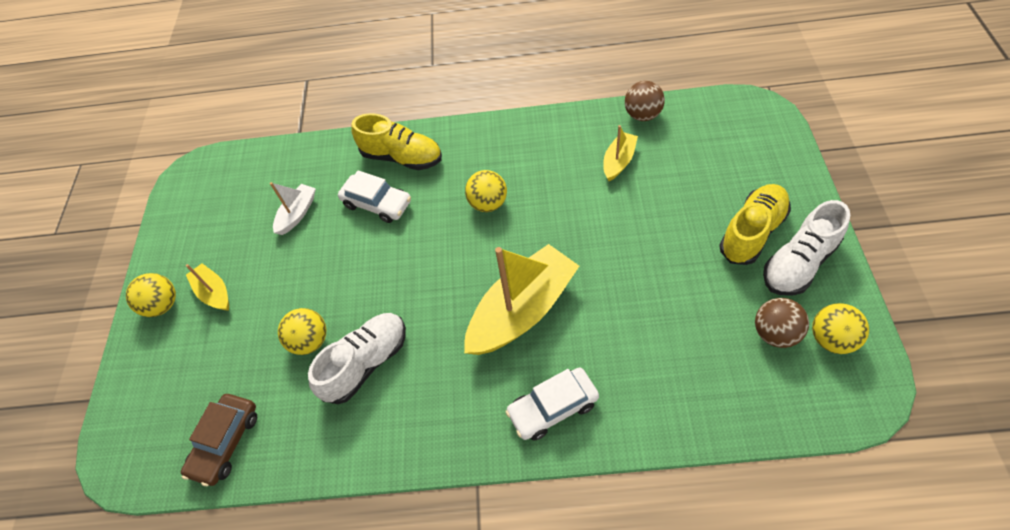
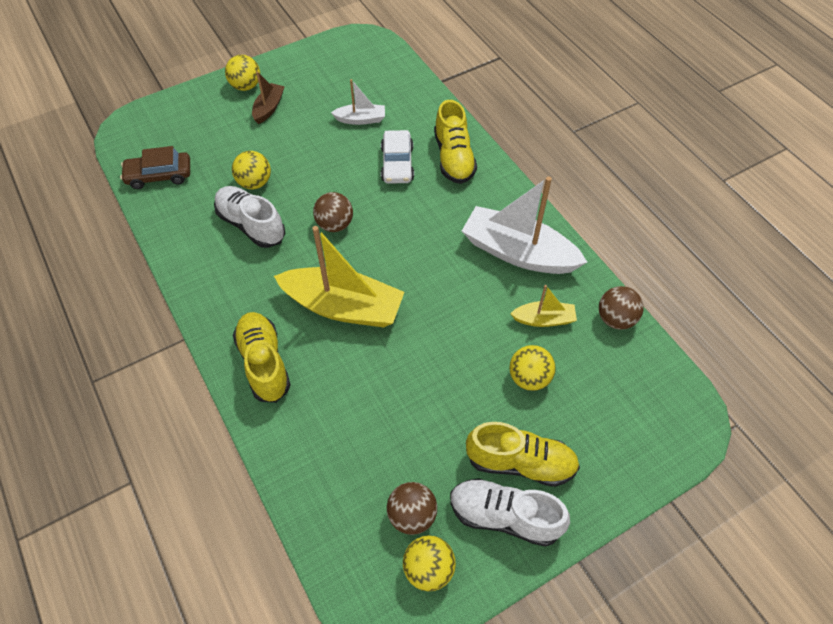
camera: 55 degrees right, 0 degrees up
yellow boat [186,263,229,311] -> brown boat [252,71,285,124]
white shoe [308,313,406,404] -> white shoe turned 150 degrees counterclockwise [214,186,285,248]
yellow ball [465,170,507,212] -> yellow ball moved to [509,345,556,391]
white car [505,367,599,441] -> yellow shoe [233,312,290,403]
none -> brown ball [313,192,353,232]
none -> white boat [462,176,587,274]

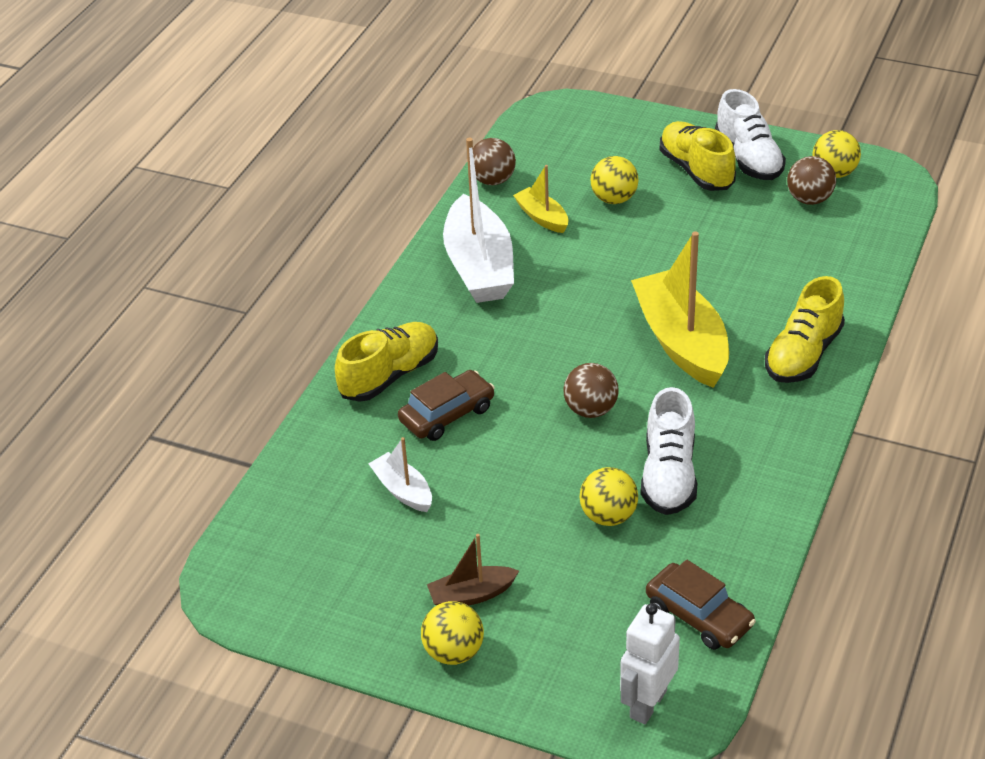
camera: 125 degrees left, 15 degrees down
white car [381,130,414,184] -> brown car [398,370,495,441]
none -> white robot [620,603,680,724]

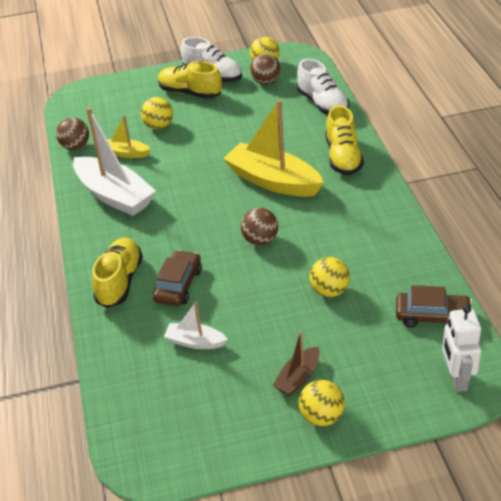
camera: 35 degrees left, 0 degrees up
white shoe [641,387,697,515] -> white shoe moved to [297,59,349,115]

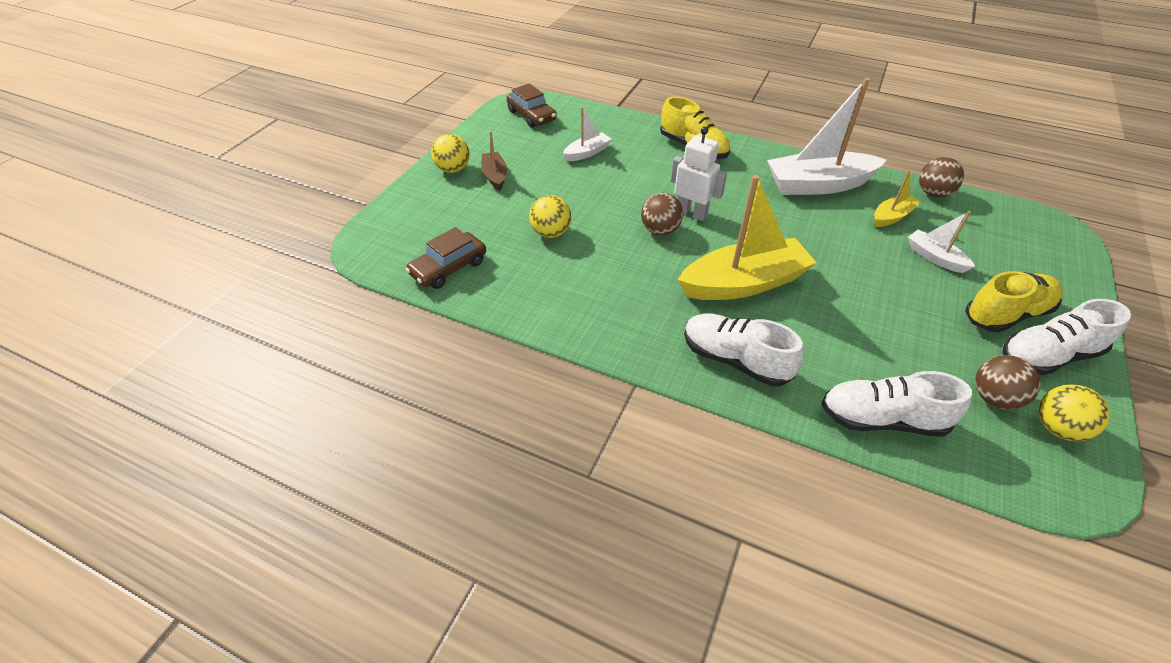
camera: 125 degrees right, 5 degrees up
yellow ball [141,97,173,129] -> white boat [908,211,975,273]
brown car [153,250,202,306] -> brown car moved to [507,84,557,128]
yellow shoe [325,105,364,175] -> white shoe [684,313,804,386]
white robot [442,305,481,392] -> white robot moved to [671,127,727,221]

